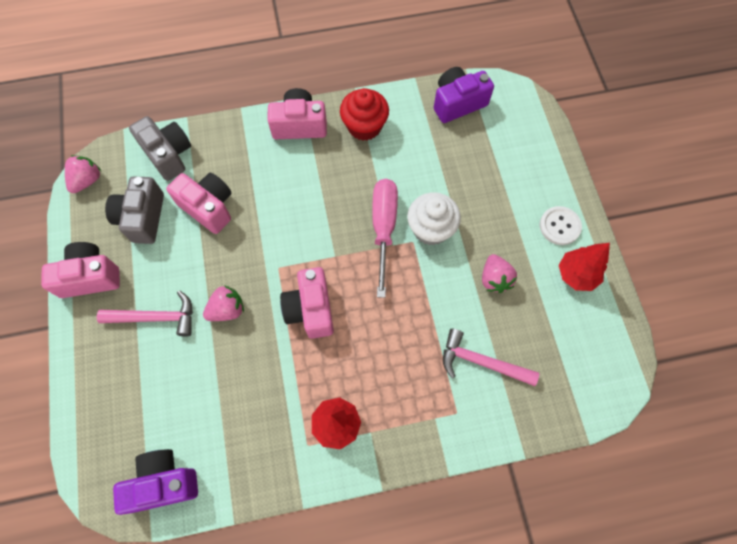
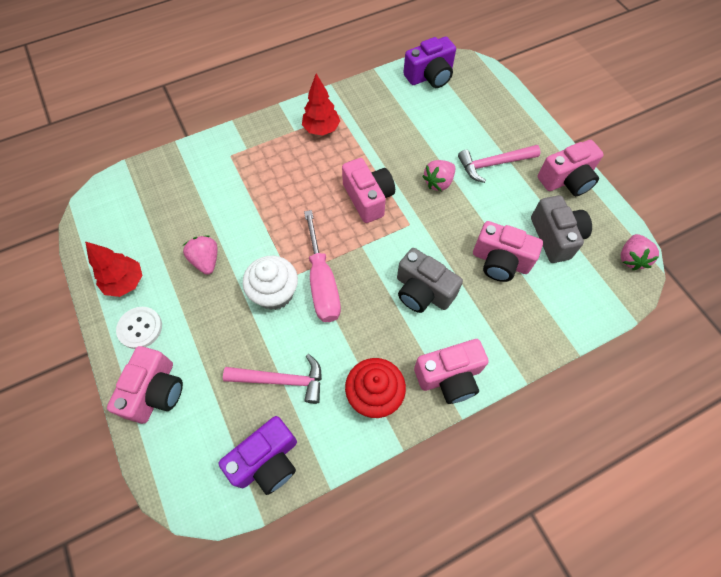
camera: 165 degrees right, 5 degrees down
grey camera [129,116,191,181] -> grey camera moved to [397,248,463,313]
pink hammer [443,329,539,386] -> pink hammer moved to [223,354,322,404]
none -> pink camera [107,346,183,424]

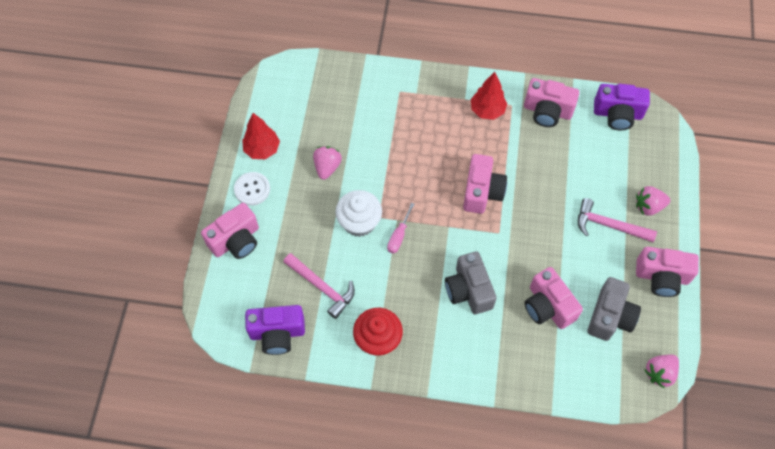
camera: 35 degrees right, 0 degrees up
pink screwdriver [304,210,341,322] -> pink screwdriver [387,203,415,253], size x0.53
pink camera [414,339,489,404] -> pink camera moved to [524,78,579,127]
pink strawberry [422,160,455,191] -> pink strawberry moved to [636,186,670,216]

